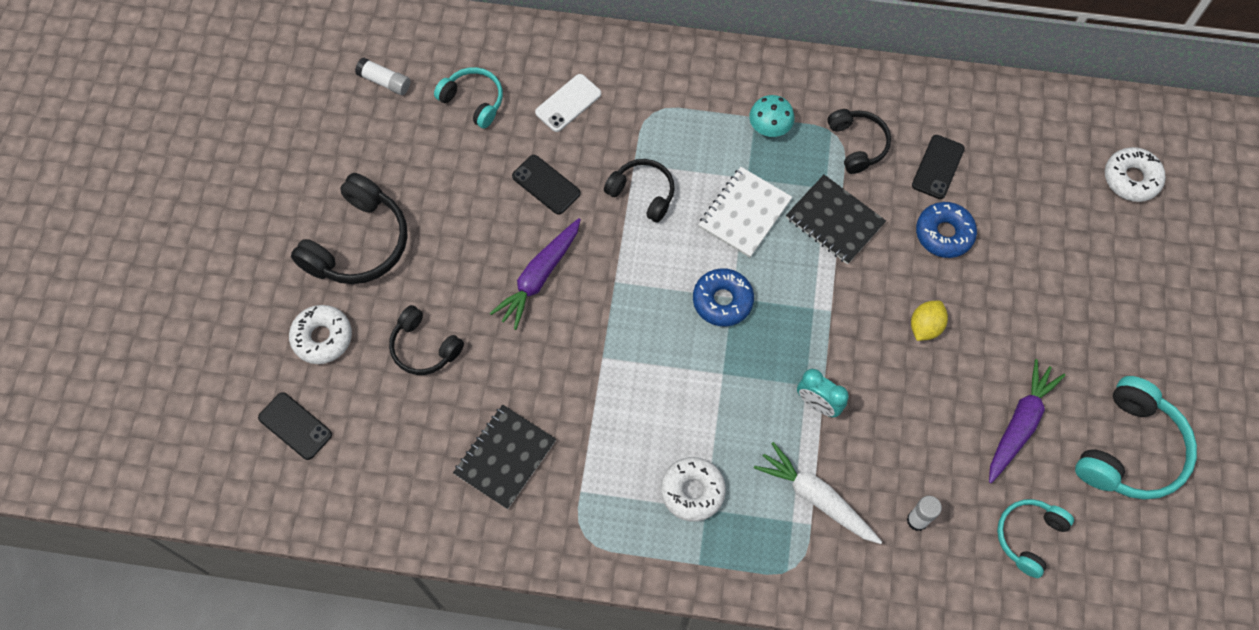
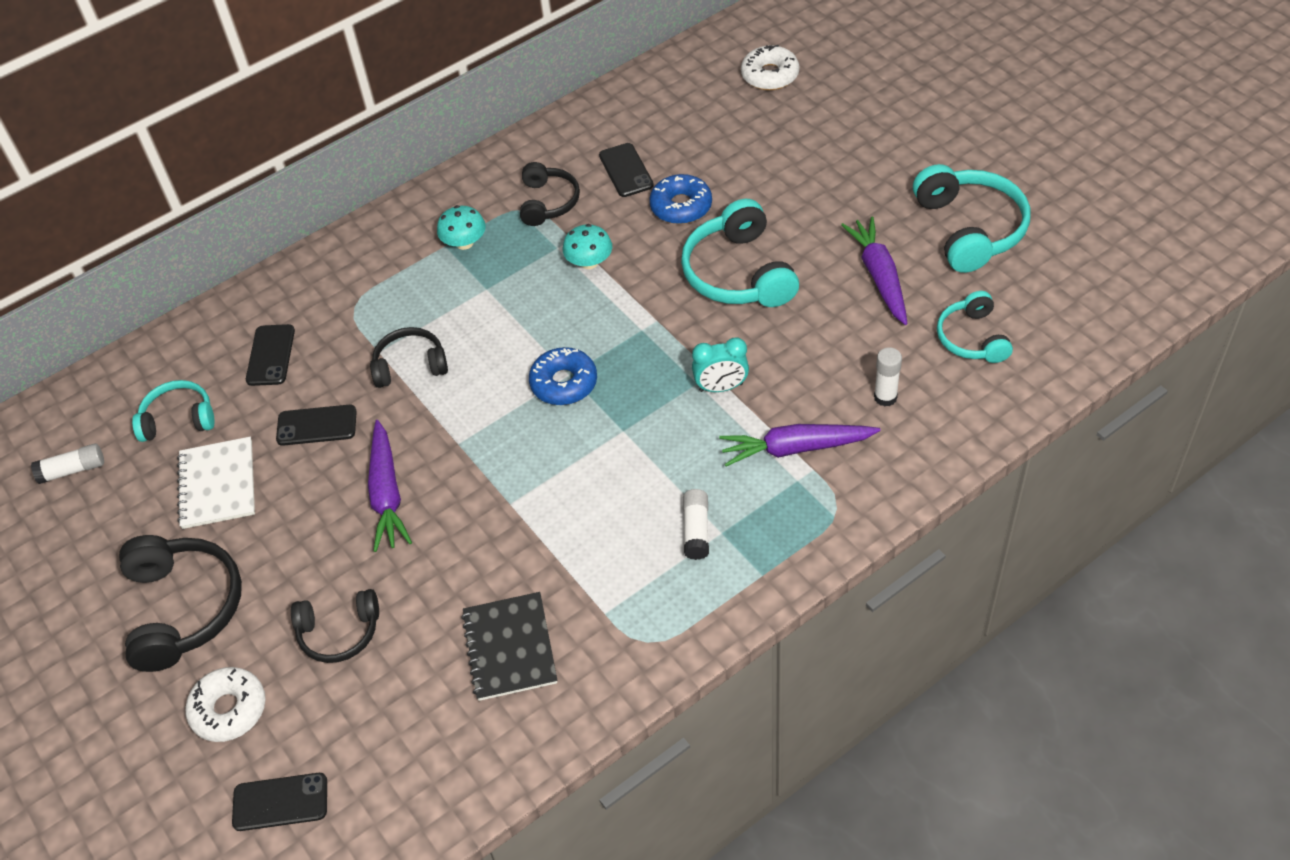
camera: 40 degrees left, 15 degrees down
white phone [535,74,601,132] -> black phone [246,324,295,386]
white donut [661,457,726,522] -> white glue stick [683,489,709,560]
white notebook [698,167,792,258] -> white notebook moved to [177,437,255,529]
white carrot [754,442,882,544] -> purple carrot [719,424,880,466]
black notebook [786,175,886,264] -> turquoise mushroom [563,224,612,269]
black headphones [827,109,891,174] -> black headphones turned 60 degrees clockwise [520,162,580,226]
yellow lemon [911,300,948,341] -> turquoise headphones [681,199,799,307]

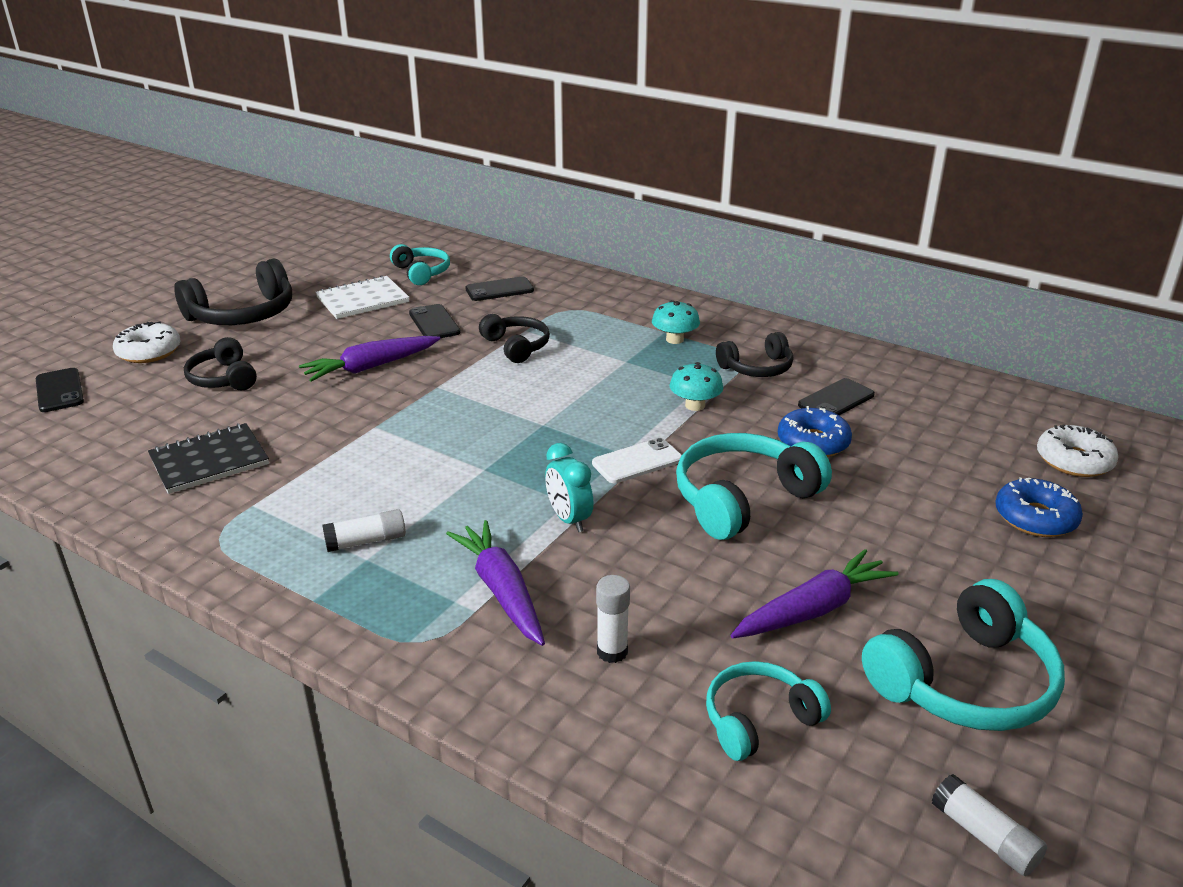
camera: 65 degrees right, 20 degrees down
white glue stick [31,443,104,484] -> white glue stick moved to [932,774,1047,876]
blue donut [529,347,597,405] -> blue donut moved to [995,478,1083,537]
none -> white phone [592,438,682,483]

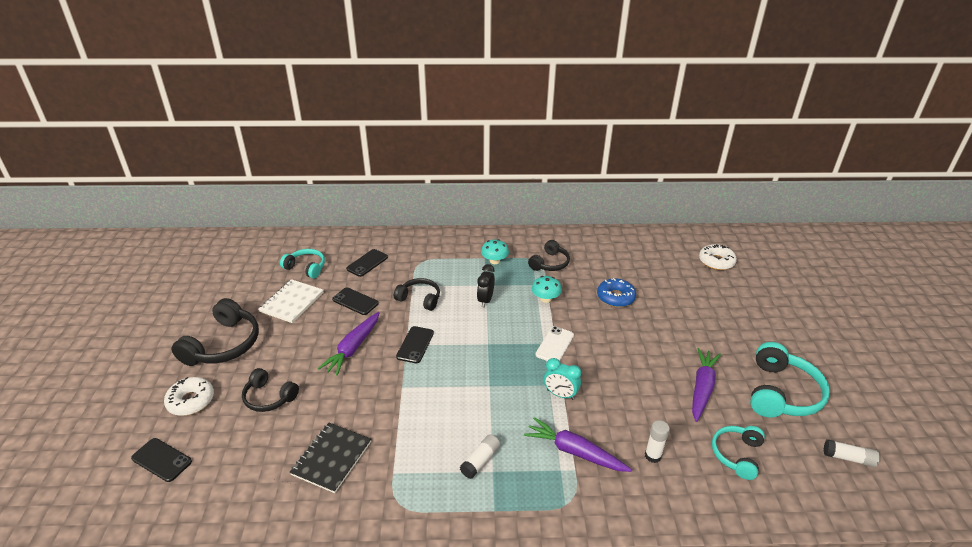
camera: 35 degrees left, 5 degrees up
turquoise headphones [676,433,832,540] -> none
black phone [798,378,875,415] -> black phone moved to [396,326,434,363]
blue donut [995,478,1083,537] -> none
none -> black clock [477,264,495,308]

